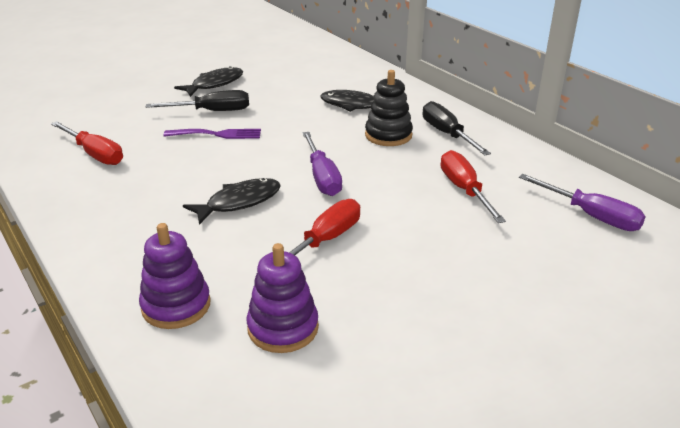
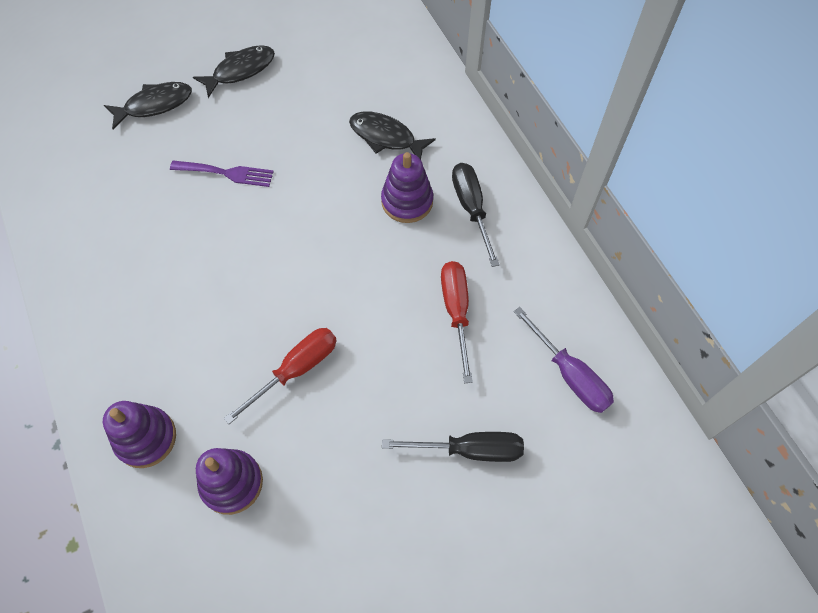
camera: 10 degrees right, 30 degrees up
red screwdriver [51,121,123,165] -> none
black screwdriver [146,90,249,111] -> black screwdriver moved to [382,432,524,462]
black fish [183,178,281,225] -> black fish moved to [104,82,192,129]
purple screwdriver [302,132,342,196] -> none
black stacking toy [365,70,413,146] -> purple stacking toy [381,152,433,223]

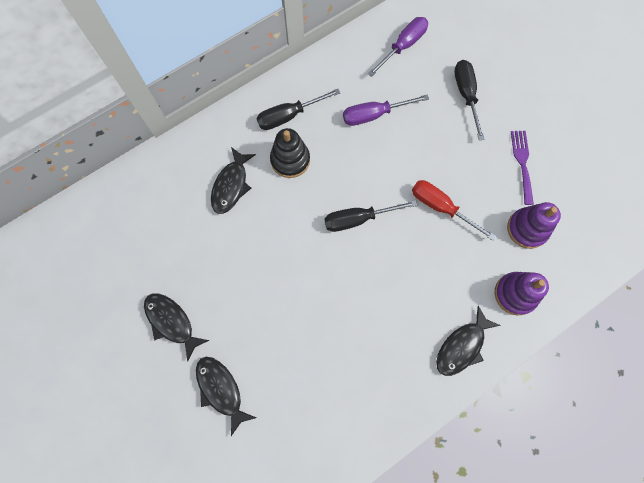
camera: 100 degrees left, 10 degrees up
purple fork [170,161,274,187] -> purple fork moved to [511,131,534,205]
purple stacking toy [381,152,433,223] -> black stacking toy [270,128,310,178]
red screwdriver [441,261,473,383] -> purple screwdriver [343,94,429,126]
none -> black screwdriver [324,200,417,232]
none -> black fish [436,306,501,376]

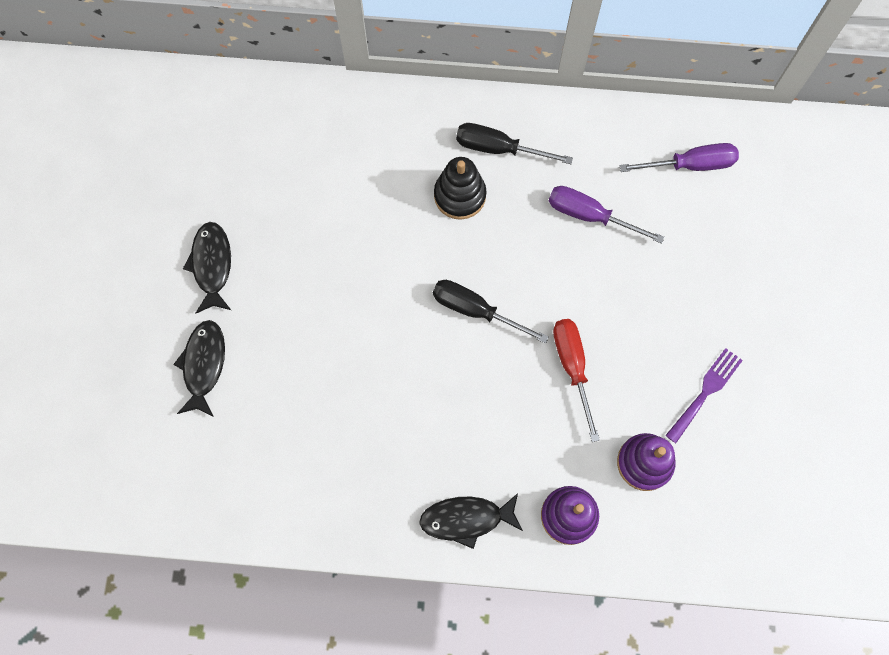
camera: 40 degrees right, 0 degrees up
black fish [211,147,256,214] -> none
black screwdriver [454,60,485,141] -> none

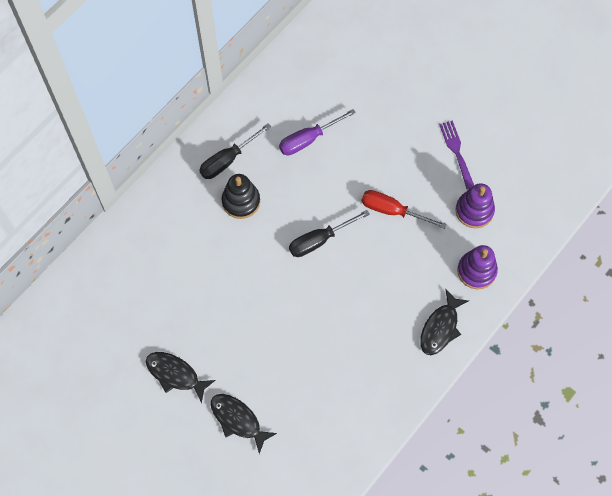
camera: 55 degrees left, 5 degrees down
purple screwdriver [619,143,739,172] -> none

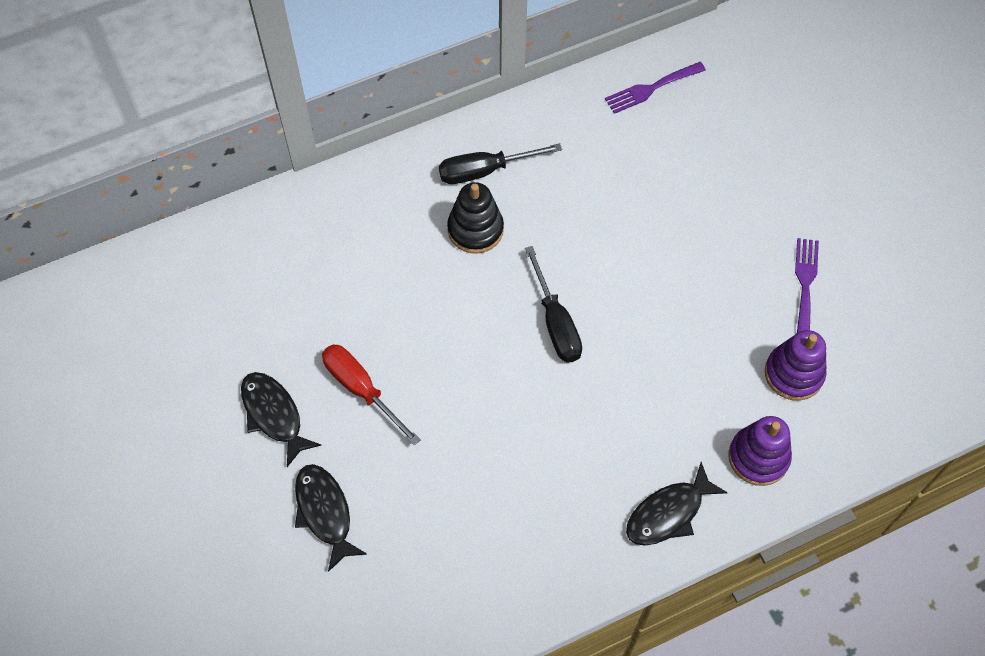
camera: 25 degrees right, 5 degrees down
purple screwdriver [279,109,356,155] -> none
black screwdriver [289,210,370,257] -> black screwdriver turned 105 degrees counterclockwise [525,246,582,362]
red screwdriver [361,190,447,229] -> red screwdriver moved to [322,345,421,446]
none -> purple fork [605,62,706,114]

